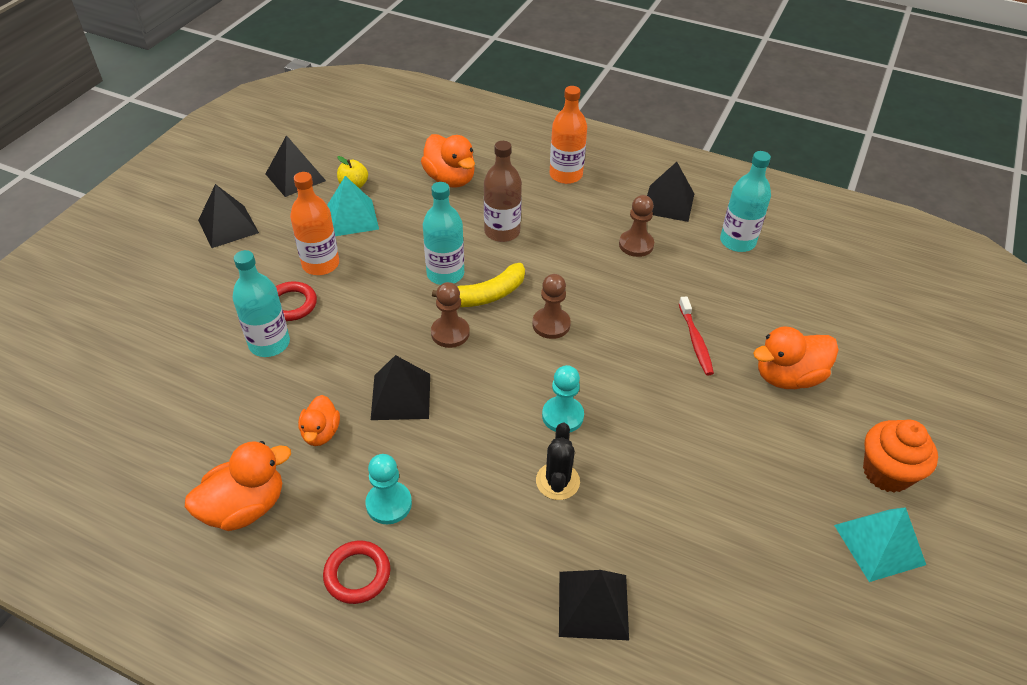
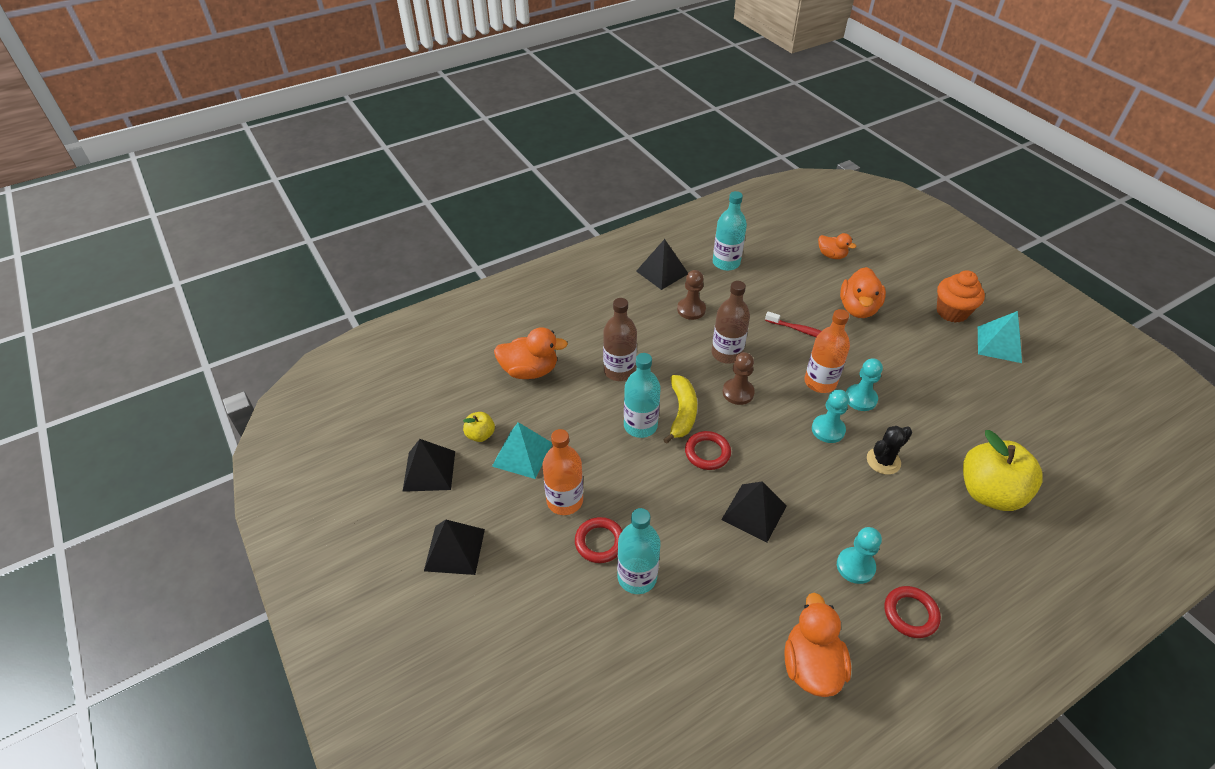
camera: 55 degrees left, 0 degrees up
orange duck [298,395,340,446] -> orange duck moved to [818,233,856,259]
brown pawn [431,282,470,348] -> red ring [685,431,731,470]
black cactus [536,422,580,500] -> black cactus turned 75 degrees counterclockwise [867,426,912,475]
orange bottle [550,86,587,184] -> orange bottle moved to [804,309,850,393]
black pyramid [559,570,629,640] -> yellow apple [963,430,1043,511]
none -> brown bottle [712,281,750,364]
none -> turquoise pawn [846,358,883,411]

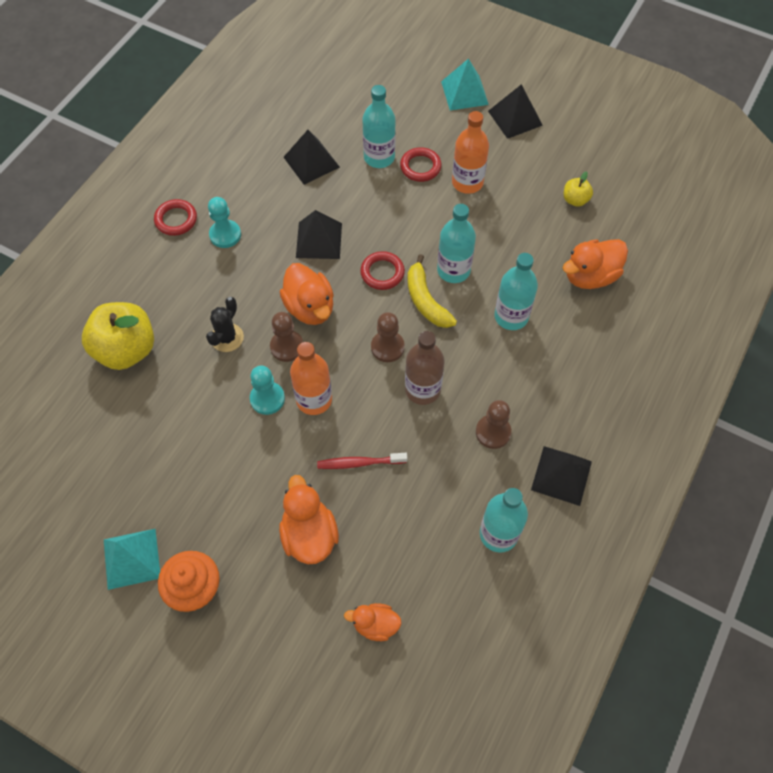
camera: 150 degrees right, 15 degrees up
black pyramid [402,439,455,492] -> black pyramid moved to [284,130,340,185]
turquoise pyramid [492,422,552,479] -> turquoise pyramid moved to [441,58,489,111]
brown bottle [603,298,637,381] -> turquoise bottle [494,253,538,330]
orange duck [784,593,851,697] -> orange duck moved to [280,263,334,325]
turquoise pawn [812,390,849,443] -> brown pawn [270,312,303,362]

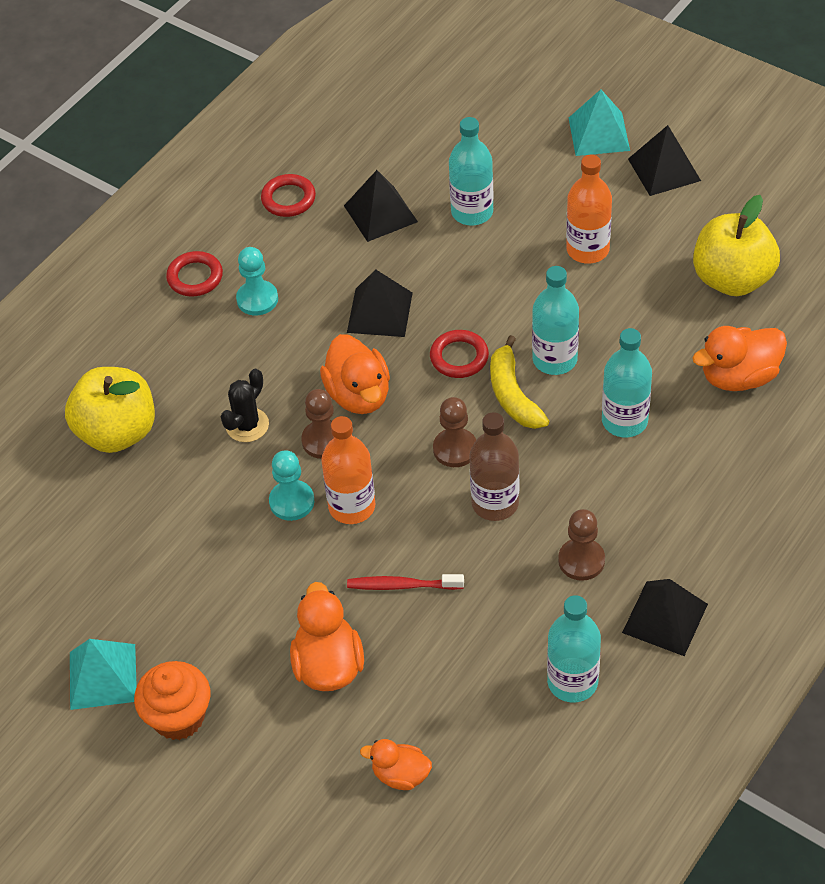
camera: 10 degrees right, 10 degrees down
red ring [400,147,442,182] -> red ring moved to [261,174,316,217]
yellow apple [564,171,593,207] -> yellow apple [693,195,780,296], size x2.14

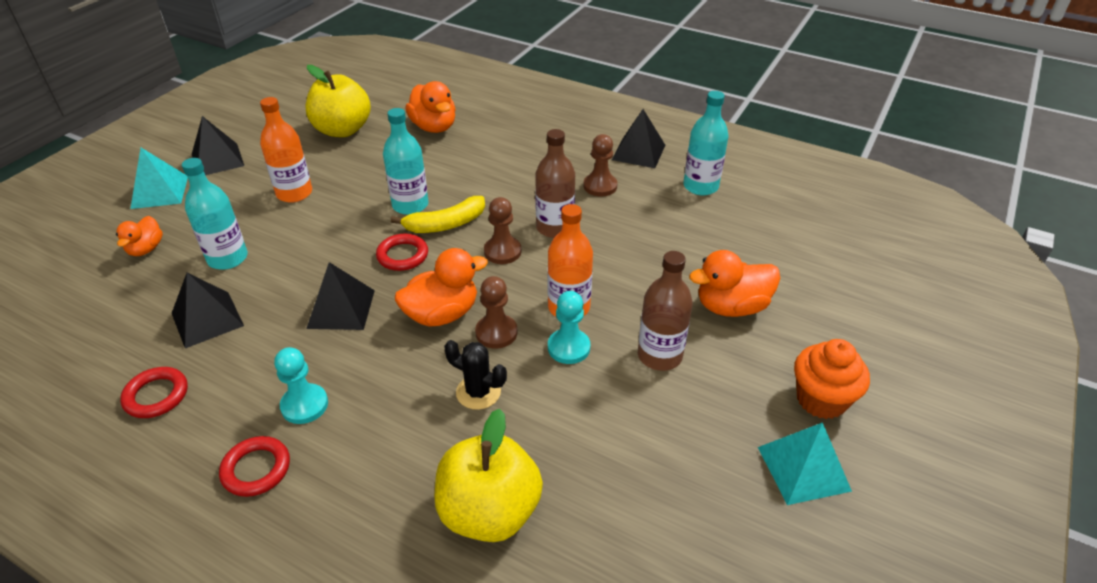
camera: 100 degrees left, 10 degrees down
red toothbrush [347,574,464,590] -> none
orange duck [360,739,432,790] -> orange duck moved to [116,216,163,256]
turquoise bottle [602,328,652,437] -> none
none -> brown bottle [638,251,693,371]

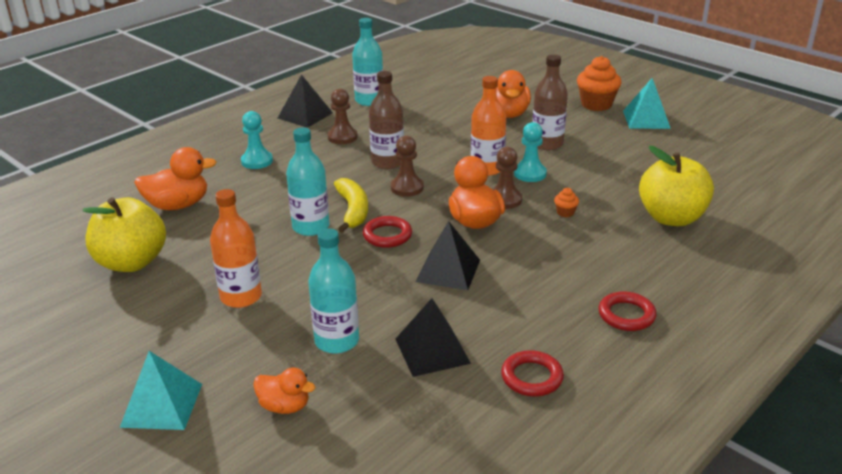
camera: 75 degrees left, 10 degrees down
black pyramid [192,116,244,175] -> none
turquoise pawn [274,347,328,424] -> turquoise pawn moved to [241,111,273,169]
black cactus [444,340,507,410] -> orange cupcake [554,188,579,217]

